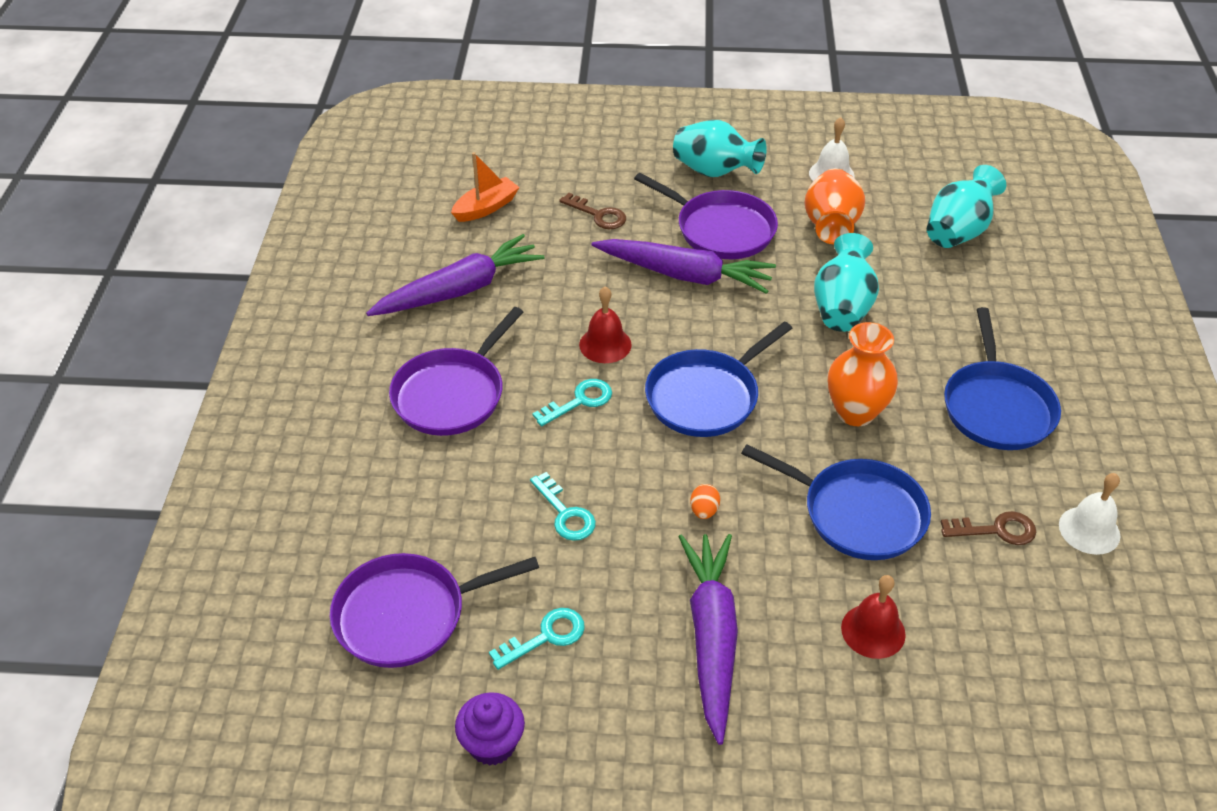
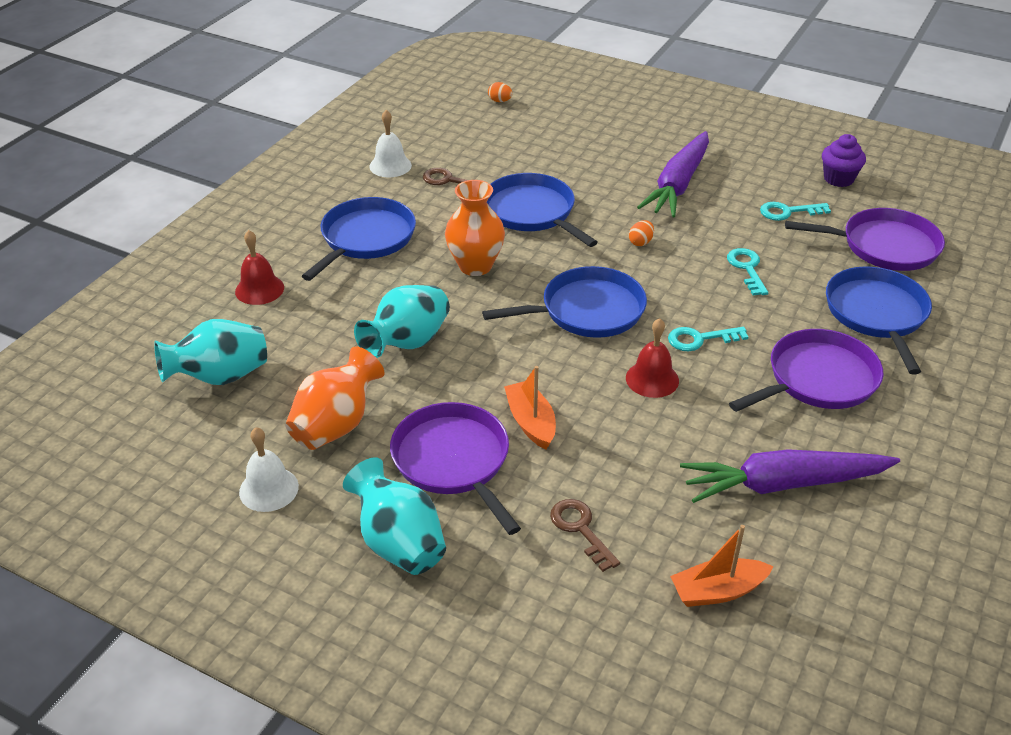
camera: 155 degrees left, 5 degrees down
purple carrot [592,239,776,294] -> orange boat [504,366,556,450]
red bell [841,575,906,659] -> red bell moved to [235,230,284,305]
none -> orange egg [488,82,513,102]
none -> blue pan [826,266,932,374]

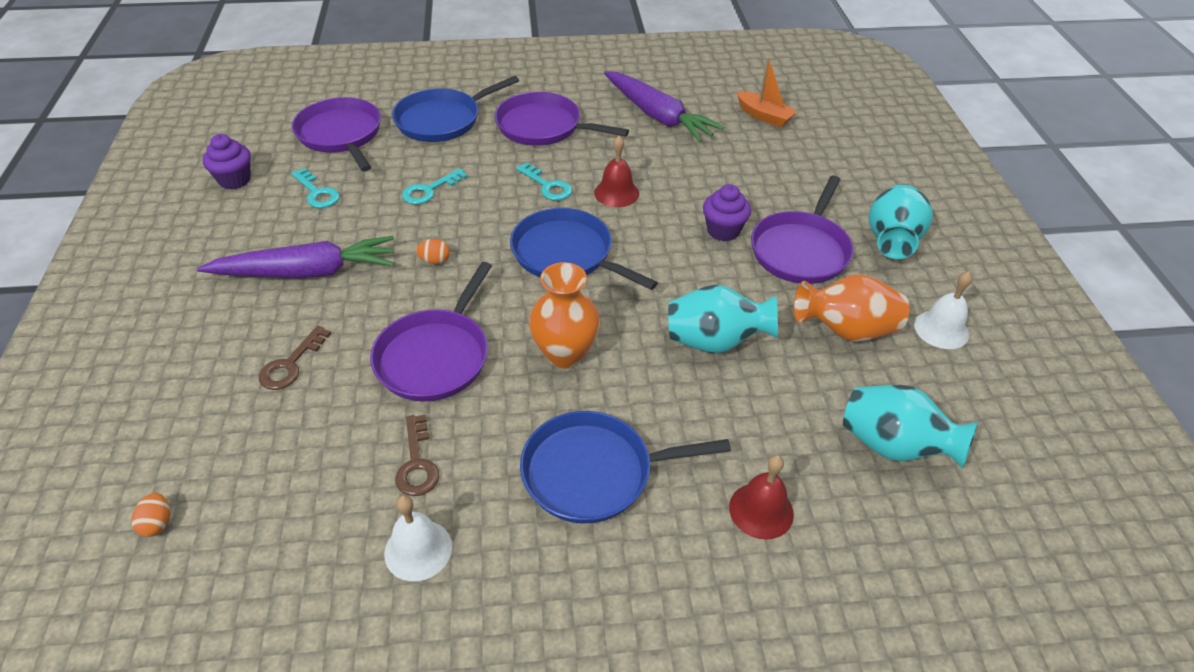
camera: 125 degrees left, 5 degrees up
blue pan [487,173,598,247] -> purple pan [370,262,492,401]
orange boat [504,366,556,450] -> purple cupcake [703,184,751,241]
brown key [550,499,620,572] -> brown key moved to [259,326,331,390]

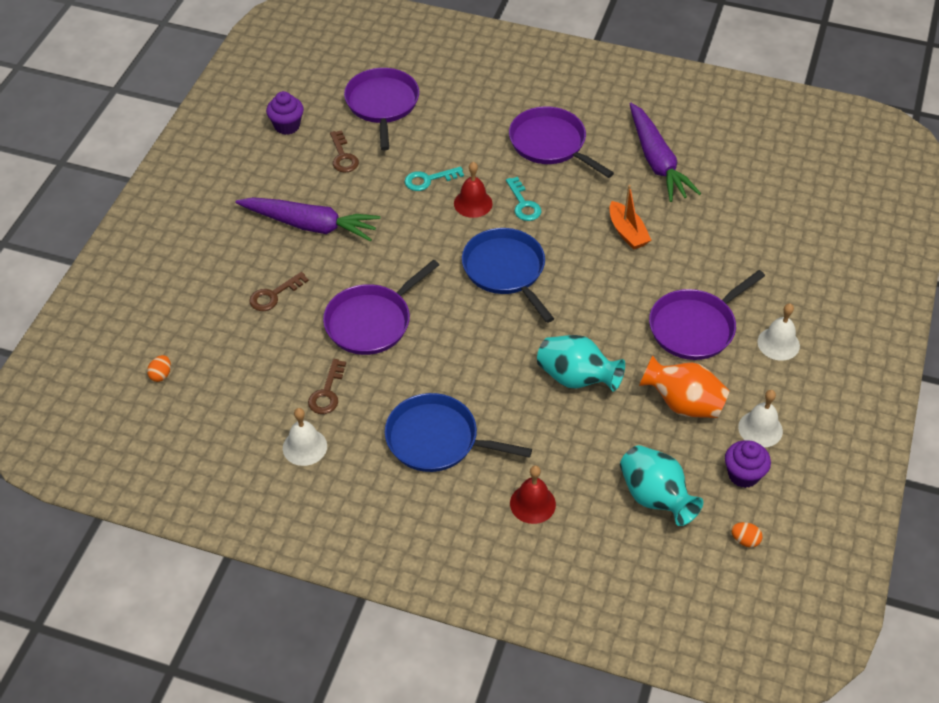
camera: 25 degrees right, 5 degrees up
turquoise key [291,168,340,208] -> brown key [330,130,359,173]
blue pan [392,76,519,142] -> none
orange egg [416,239,450,264] -> orange egg moved to [731,522,763,548]
orange vase [529,262,600,368] -> none
red bell [594,136,639,207] -> red bell moved to [454,162,493,218]
purple cupcake [703,184,751,241] -> purple cupcake moved to [725,440,771,488]
orange boat [737,57,797,127] -> orange boat moved to [610,185,651,250]
turquoise vase [869,184,933,259] -> white bell [757,303,800,361]

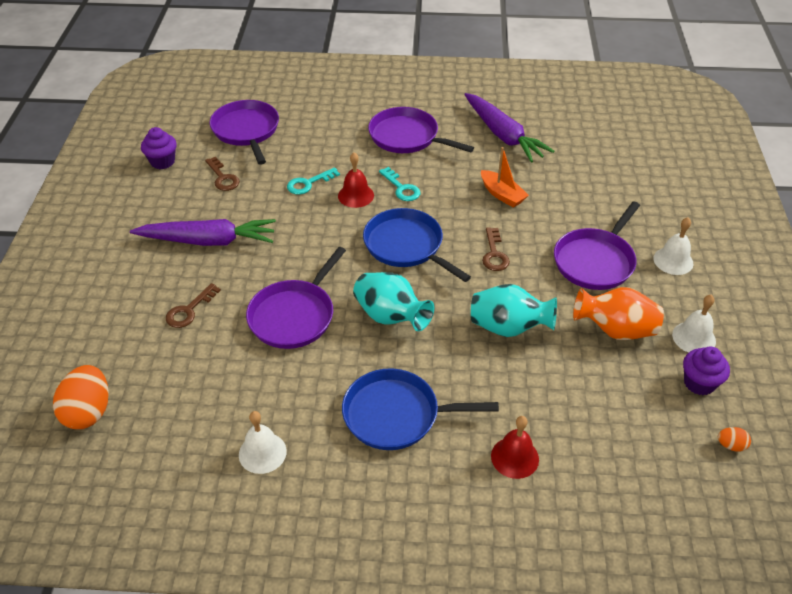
camera: 15 degrees left, 5 degrees down
orange egg [147,355,171,382] -> orange egg [53,365,109,429], size x2.17
brown key [308,359,346,414] -> brown key moved to [482,227,510,271]
turquoise vase [620,445,703,526] -> turquoise vase moved to [353,272,434,331]

